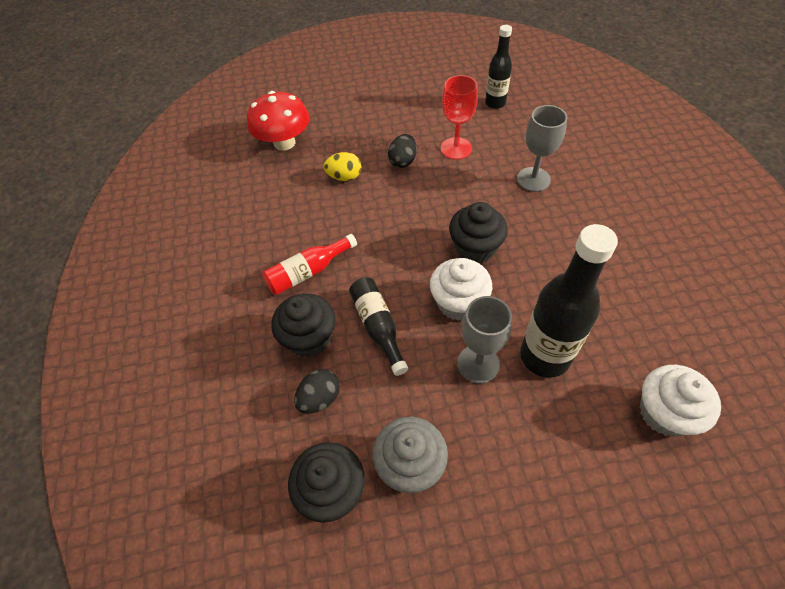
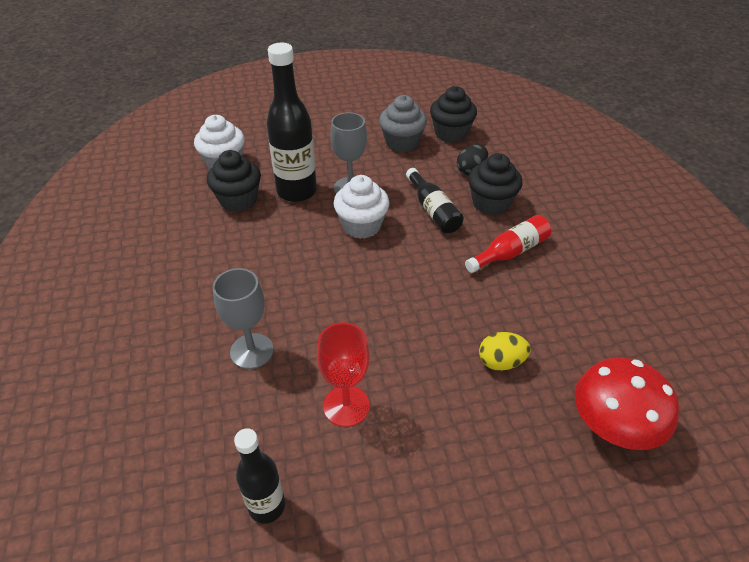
camera: 175 degrees right, 10 degrees down
black egg [388,134,417,168] -> none
black cupcake [449,202,508,263] -> black cupcake moved to [207,150,261,212]

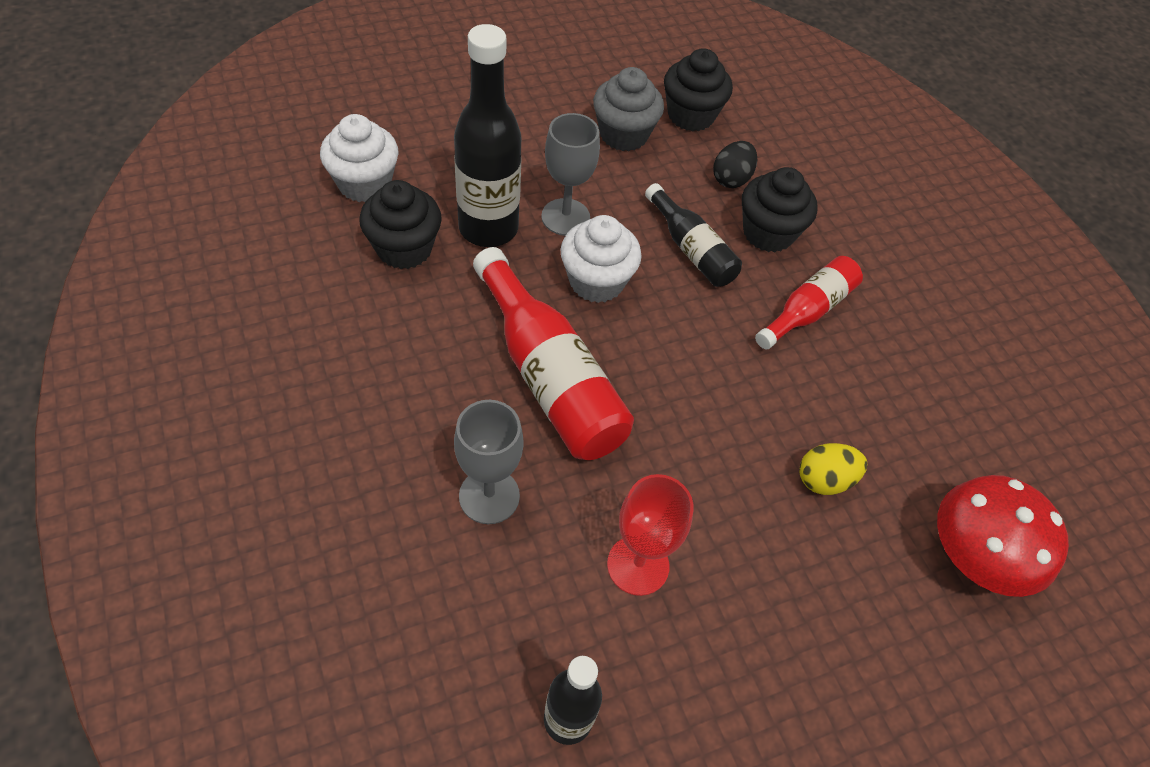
camera: 15 degrees left, 10 degrees up
none -> red bottle [473,247,634,460]

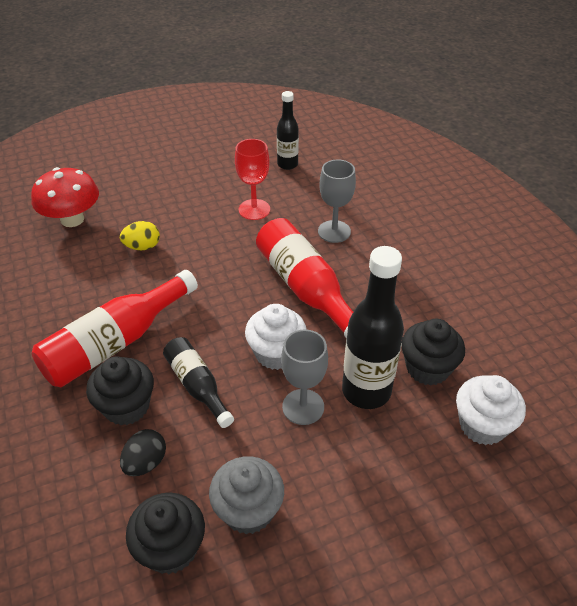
camera: 175 degrees left, 10 degrees down
red bottle [755,256,863,350] -> red bottle [32,270,198,388], size x1.69

